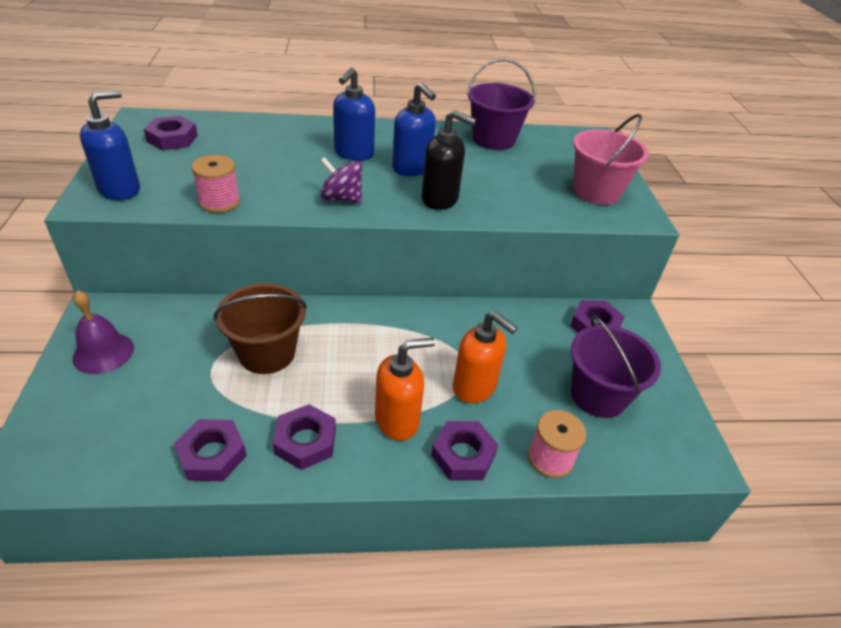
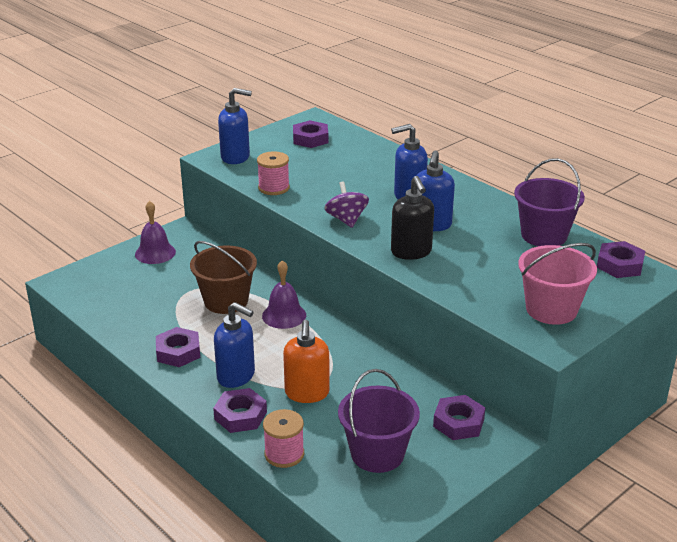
camera: 55 degrees right, 10 degrees down
purple nut [174,419,247,481] -> purple nut moved to [597,241,645,278]
orange soap dispenser [375,337,435,441] -> blue soap dispenser [214,302,255,388]
none -> purple bell [262,260,306,329]

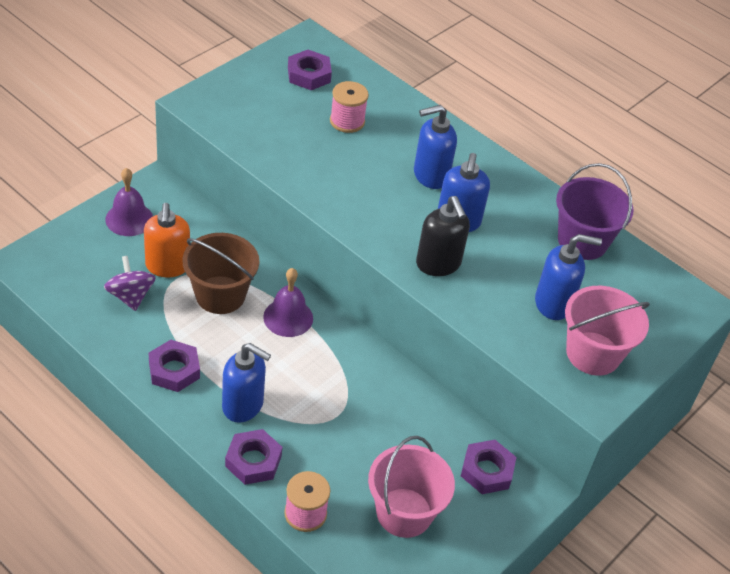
camera: 10 degrees left, 15 degrees up
blue soap dispenser [218,88,252,164] -> blue soap dispenser moved to [535,234,602,320]
pink spool [257,151,290,195] -> pink spool moved to [330,81,369,133]
orange soap dispenser [283,320,330,403] -> orange soap dispenser moved to [144,203,190,277]
purple spinning top [324,181,369,228] -> purple spinning top moved to [104,256,156,311]
purple bucket [338,369,420,473] -> pink bucket [368,436,455,538]
purple nut [597,241,645,278] -> none

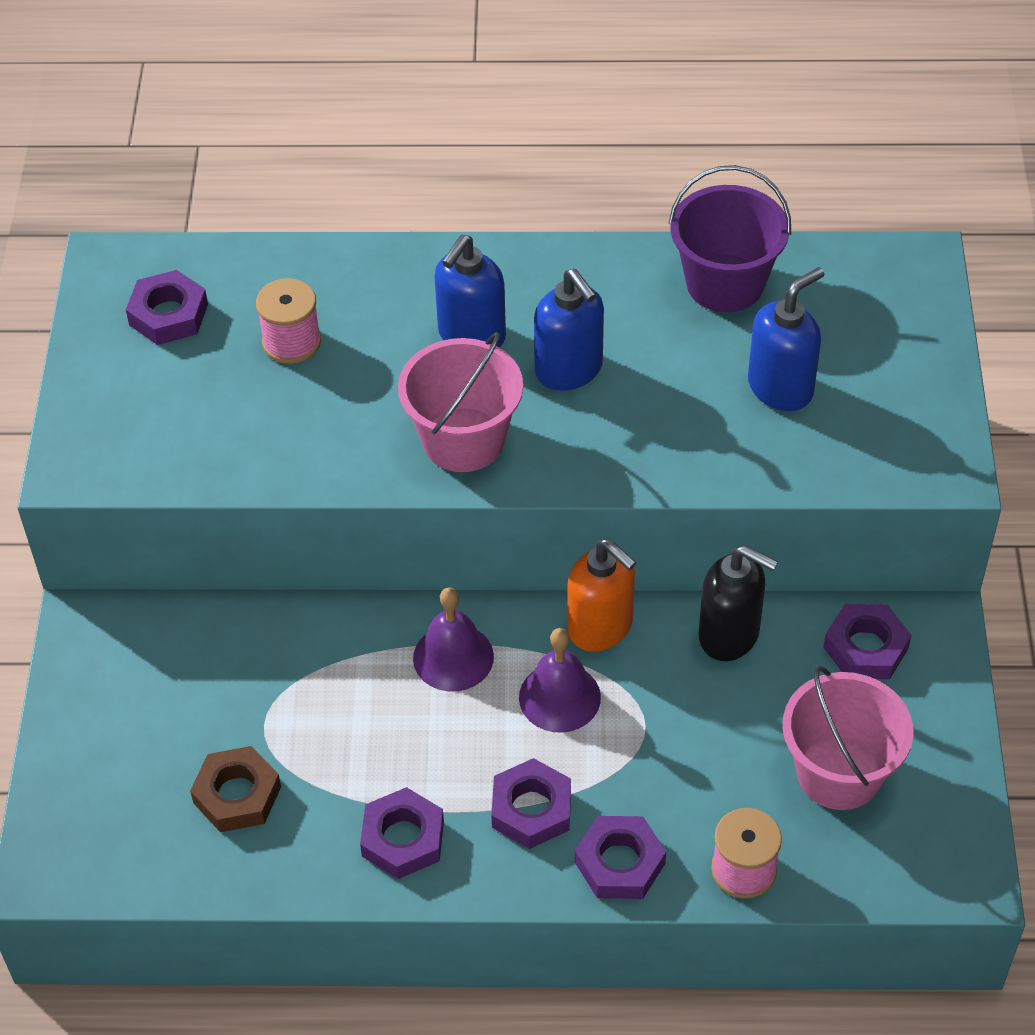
camera: 35 degrees left, 5 degrees up
purple spinning top [104,256,156,311] -> brown nut [190,746,281,832]
purple bell [105,168,153,236] -> purple bell moved to [519,628,601,733]
orange soap dispenser [144,203,190,277] -> orange soap dispenser moved to [567,538,636,652]
brown bucket [182,233,259,314] -> none
blue soap dispenser [222,343,271,423] -> purple nut [491,758,571,849]
black soap dispenser [416,196,470,276] -> black soap dispenser moved to [699,545,778,661]
pink bucket [565,286,650,376] -> pink bucket moved to [398,332,523,472]

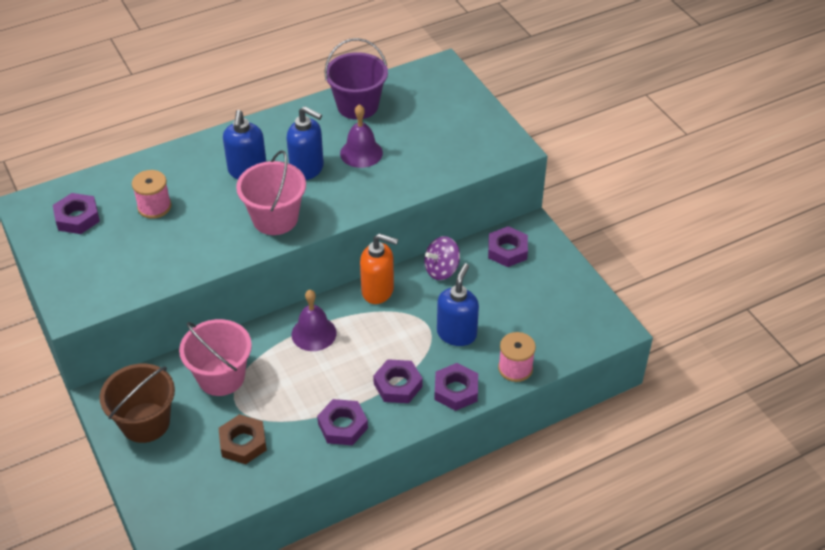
camera: 30 degrees left, 5 degrees down
purple bell [519,628,601,733] -> purple bell moved to [340,104,383,168]
black soap dispenser [699,545,778,661] -> purple spinning top [424,236,460,280]
blue soap dispenser [748,267,824,411] -> blue soap dispenser moved to [437,263,479,346]
pink bucket [783,666,913,810] -> pink bucket moved to [179,319,252,396]
none -> brown bucket [100,364,175,443]

